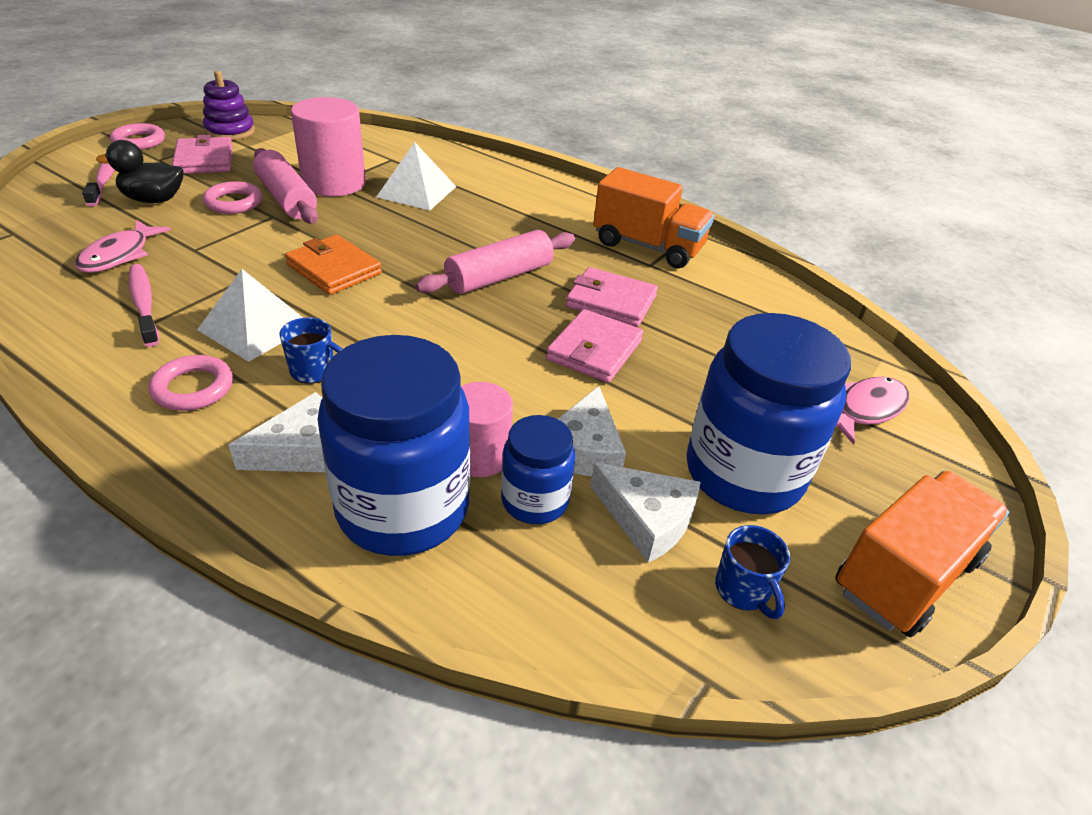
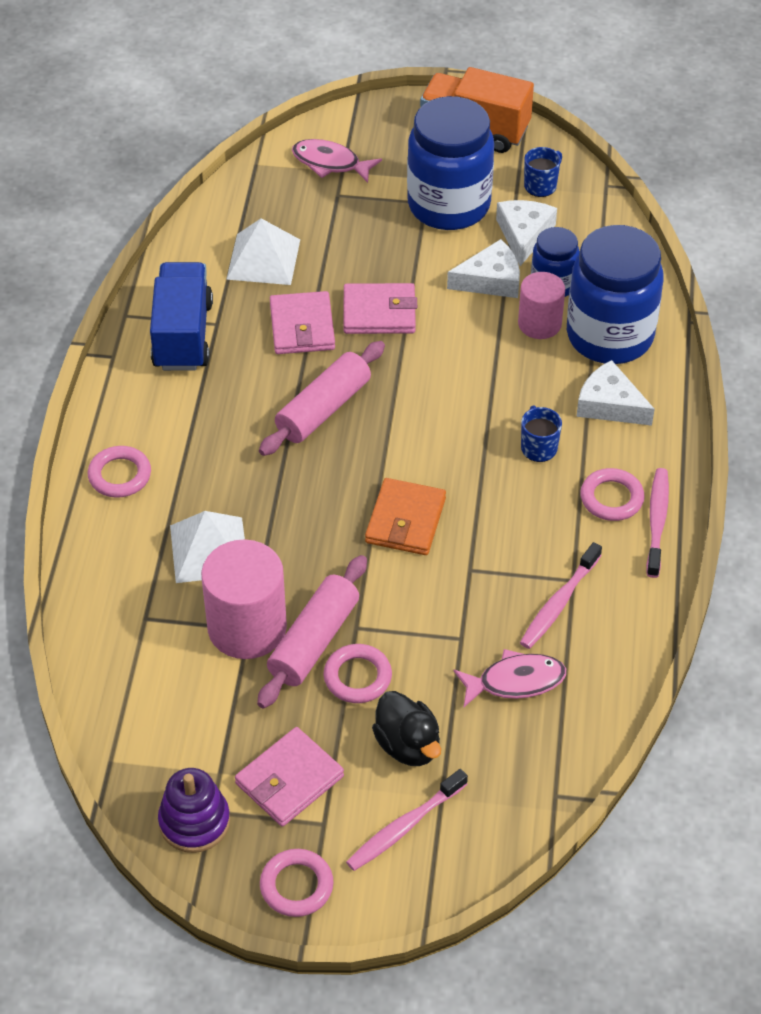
camera: 115 degrees left, 10 degrees up
white pyramid [197,269,303,362] -> white pyramid moved to [226,218,300,285]
pink rolling pin [415,230,575,294] -> pink rolling pin turned 75 degrees counterclockwise [259,341,385,456]
orange truck [593,167,714,268] -> blue truck [150,262,213,371]
none -> pink ring [88,446,151,498]
none -> pink toothbrush [646,468,669,578]

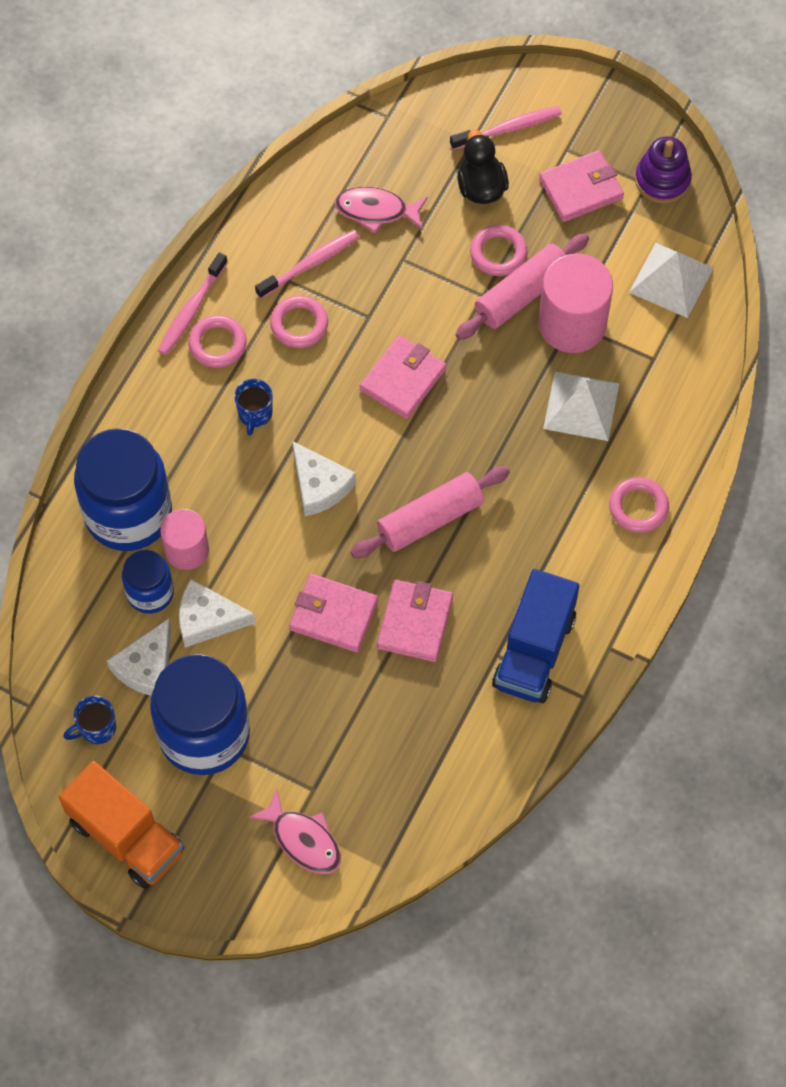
camera: 160 degrees left, 15 degrees up
white pyramid [226,218,300,285] -> white pyramid moved to [629,243,714,318]
pink ring [260,849,334,917] -> pink ring moved to [270,296,328,348]
orange wallet [365,478,446,555] -> pink wallet [360,335,446,419]
white cheese [576,360,655,426] -> white cheese moved to [292,441,356,516]

